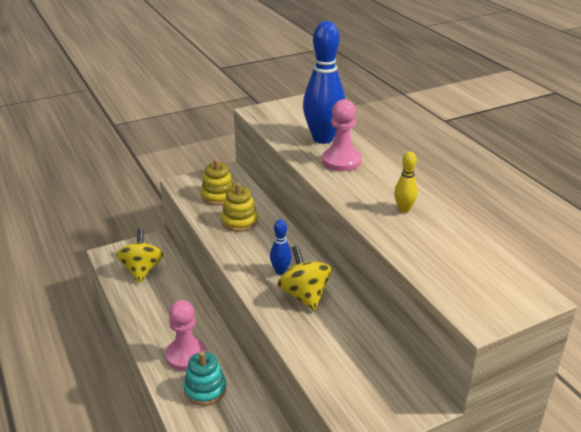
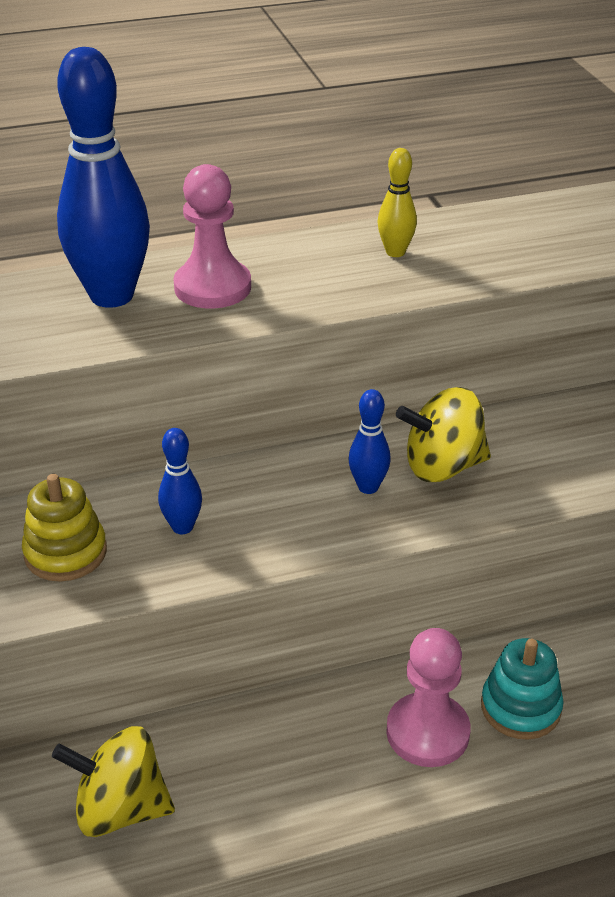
camera: 80 degrees left, 5 degrees up
yellow stacking toy [221,183,258,232] -> blue bowling pin [158,428,202,534]

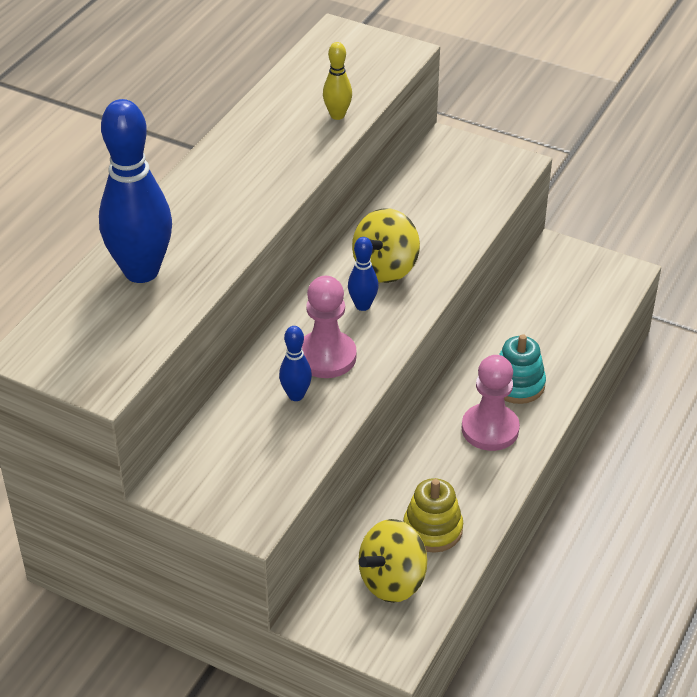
camera: 45 degrees left, 5 degrees up
yellow stacking toy [22,474,107,582] -> yellow stacking toy moved to [403,478,463,553]
pink pawn [173,164,251,309] -> pink pawn moved to [302,276,357,378]
yellow bowling pin [377,148,417,257] -> yellow bowling pin moved to [323,42,352,120]

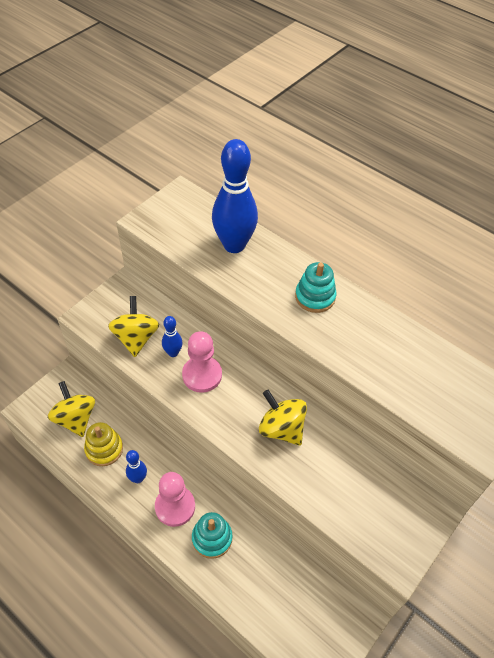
camera: 100 degrees right, 10 degrees up
yellow bowling pin [323,42,352,120] -> none
blue bowling pin [348,237,378,311] -> blue bowling pin moved to [126,450,147,483]
none -> yellow spinning top [108,296,159,357]
none -> turquoise stacking toy [295,262,337,313]

